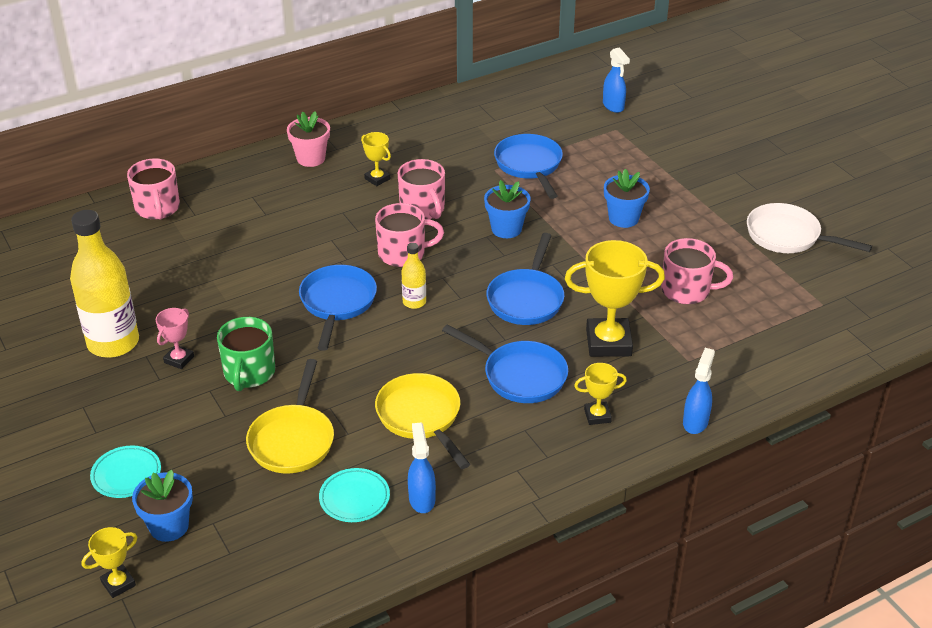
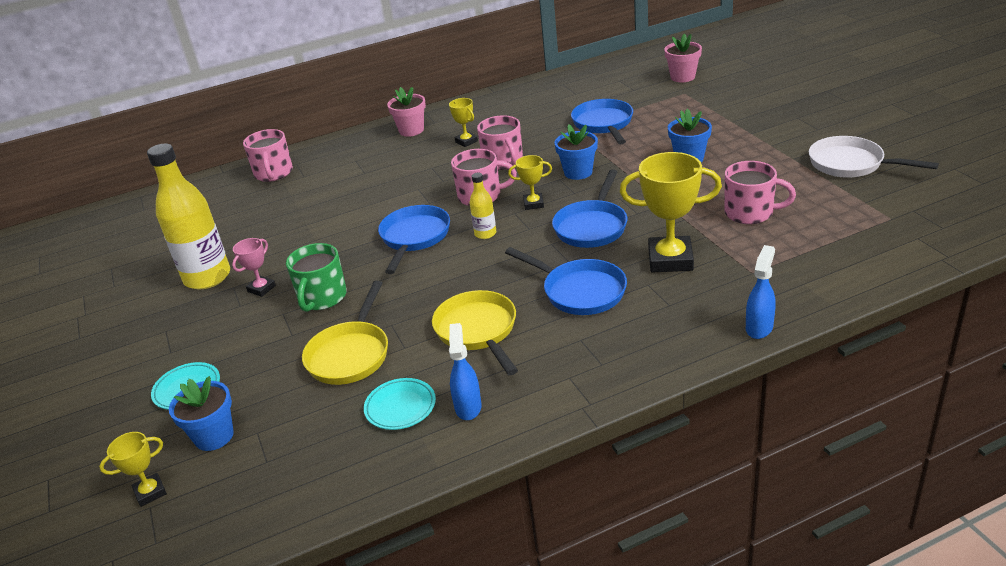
camera: 10 degrees right, 5 degrees down
yellow trophy [574,363,627,425] -> yellow trophy moved to [508,155,552,210]
blue spray bottle [603,47,630,113] -> pink flower pot [664,34,702,82]

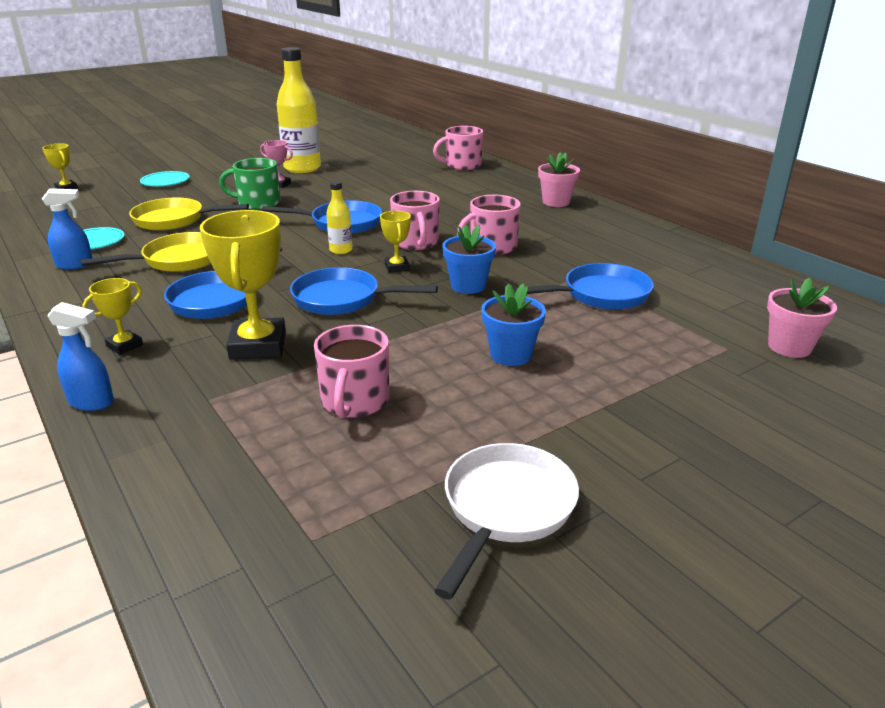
camera: 75 degrees right, 5 degrees down
blue flower pot [169,376,234,451] -> none
yellow trophy [449,98,478,147] -> yellow trophy moved to [82,278,143,355]

